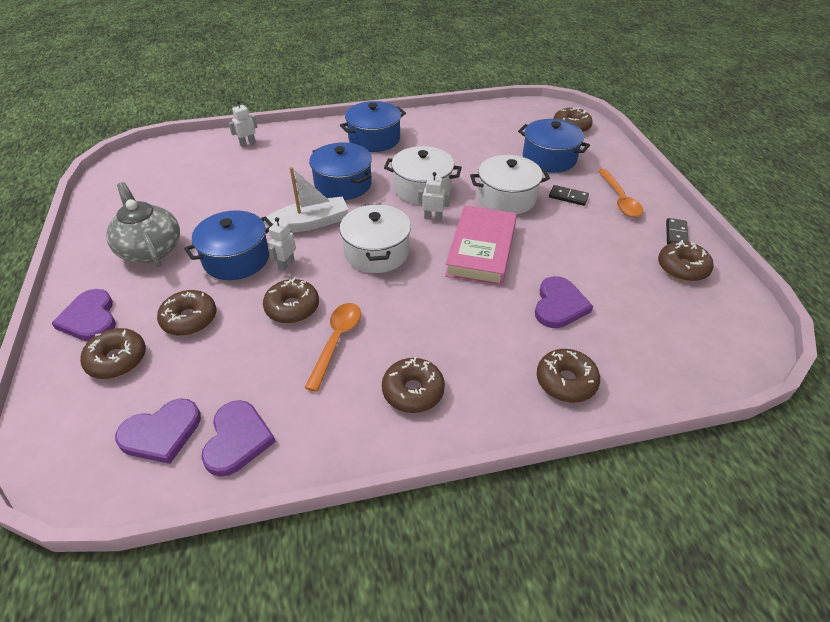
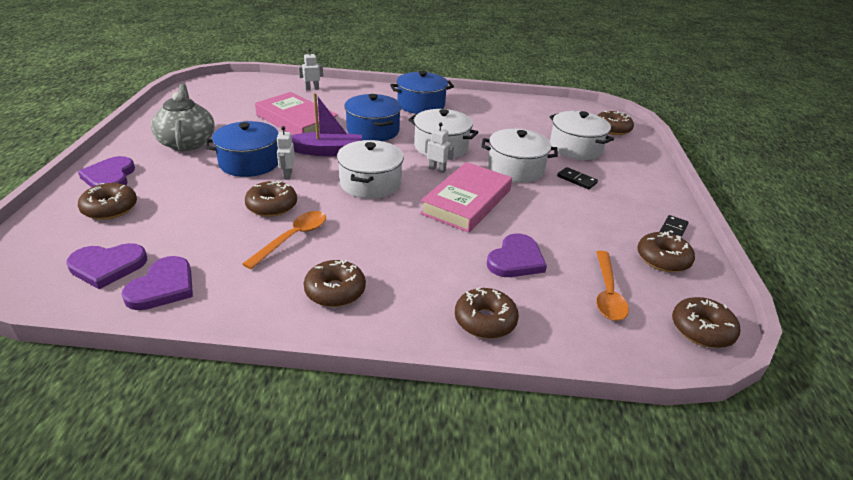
camera: 15 degrees right, 10 degrees down
brown donut [157,290,216,336] -> brown donut moved to [672,297,741,348]
white boat [263,167,349,232] -> purple boat [291,93,362,156]
white robot [268,217,296,271] -> white robot turned 45 degrees counterclockwise [276,126,295,180]
blue pot [518,119,590,173] -> white pot [550,111,614,160]
orange spoon [598,169,643,217] -> orange spoon moved to [596,251,629,321]
none -> pink book [255,92,338,135]

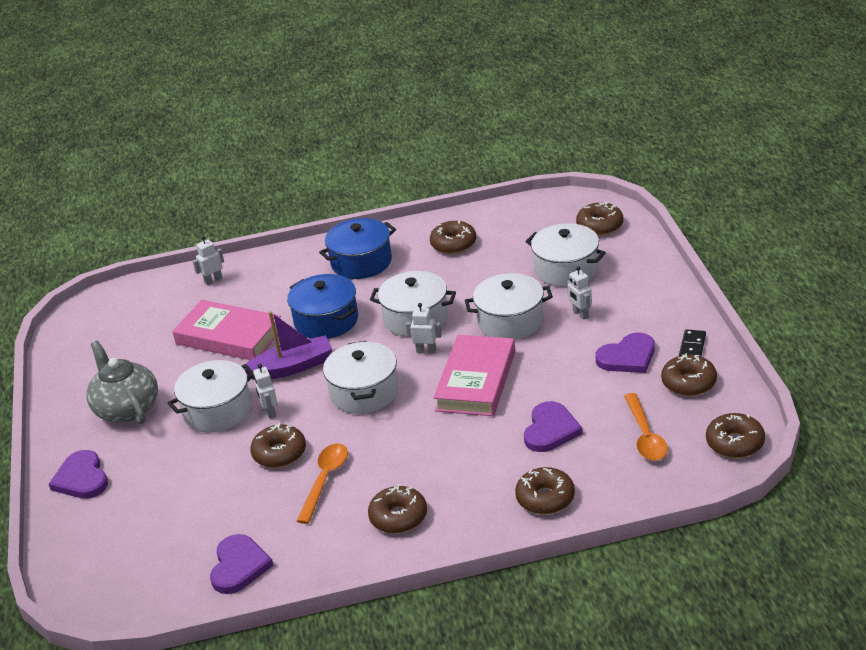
camera: 10 degrees left, 0 degrees up
purple heart [66,243,147,289] -> purple heart moved to [595,333,655,373]
brown donut [78,183,137,220] -> brown donut moved to [430,220,476,254]
blue pot [205,121,278,177] -> white pot [168,360,254,432]
black domino [557,167,598,189] -> white robot [567,266,592,320]

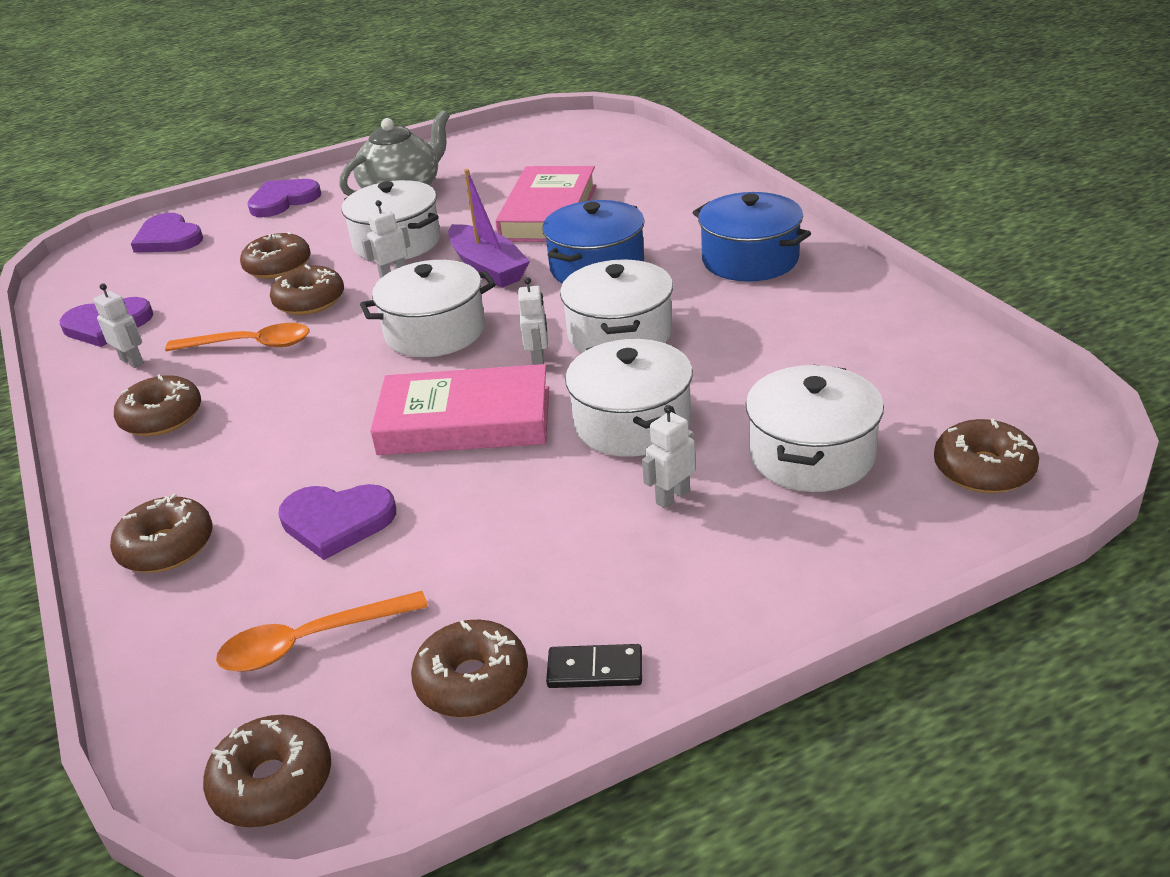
camera: 75 degrees right, 0 degrees up
white robot [193,236,224,286] -> white robot moved to [93,283,144,368]
brown donut [430,220,476,254] -> brown donut moved to [240,232,311,279]
purple heart [595,333,655,373] -> purple heart moved to [131,213,203,253]

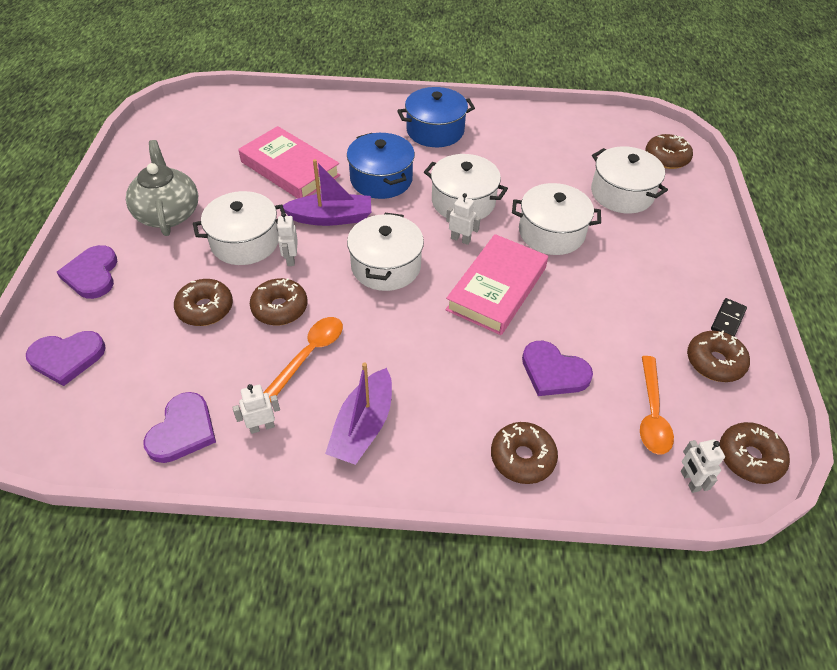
camera: 65 degrees left, 15 degrees up
brown donut [114,374,201,436] -> purple boat [325,363,392,465]
purple heart [278,484,396,560] -> purple heart turned 90 degrees clockwise [522,341,593,396]
white robot [642,405,696,508] -> white robot moved to [681,439,725,493]

